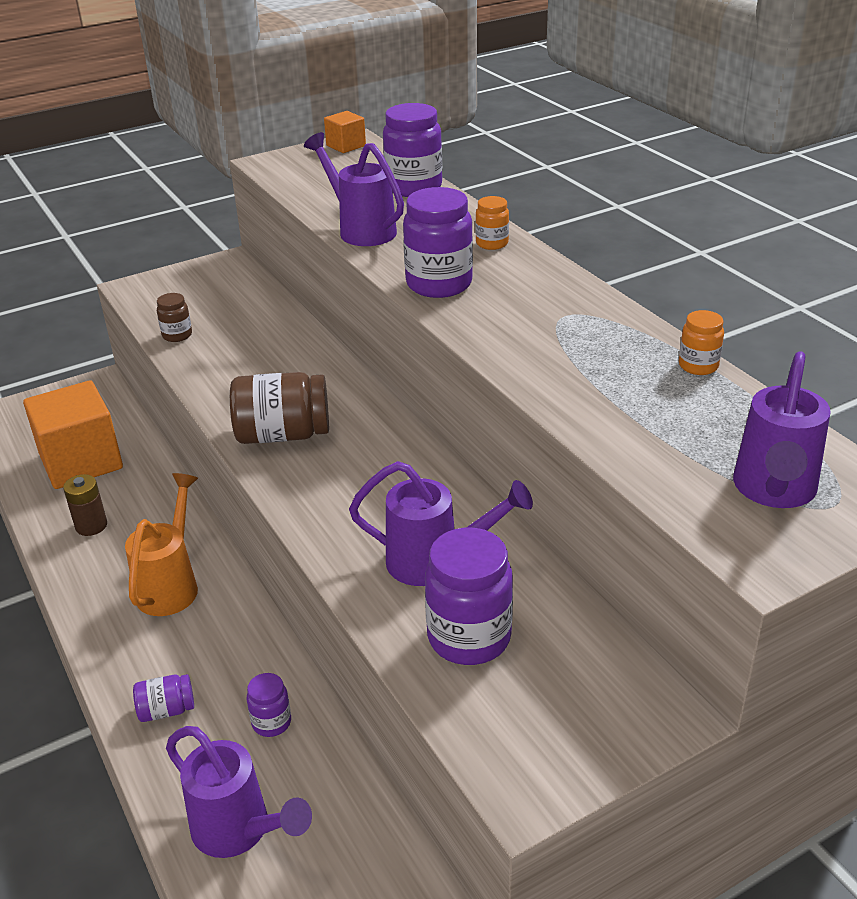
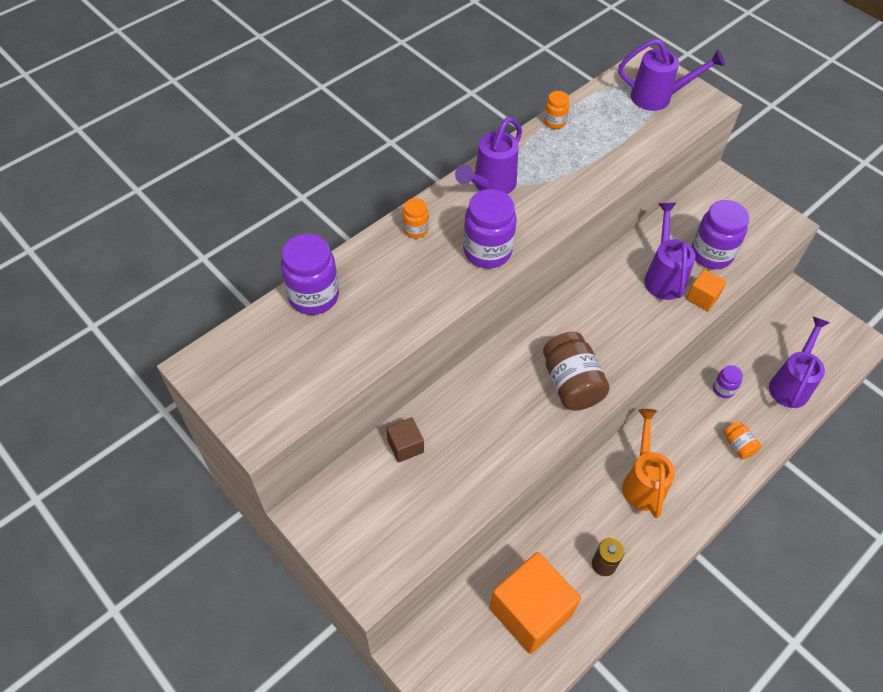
camera: 105 degrees left, 20 degrees up
orange watering can [125,473,198,616] -> orange watering can turned 90 degrees clockwise [622,409,675,518]
purple jar [133,674,194,722] -> orange jar [723,421,761,459]
brown jar [157,293,192,342] -> none
purple watering can [304,132,404,246] -> purple watering can moved to [455,117,522,194]
orange cube [324,111,366,153] -> orange cube moved to [686,269,727,311]
none -> brown cube [386,417,424,463]

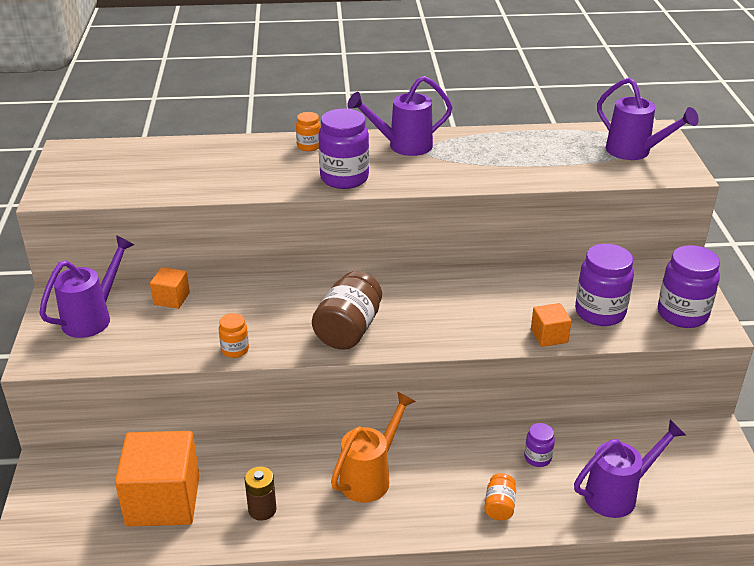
camera: 40 degrees right, 20 degrees down
purple jar [281,234,339,315] -> purple jar moved to [658,245,720,328]
brown cube [386,417,424,463] -> orange cube [150,267,190,309]
orange jar [544,91,570,129] -> orange jar moved to [219,313,249,358]
purple watering can [644,203,696,300] -> purple watering can moved to [39,235,134,338]

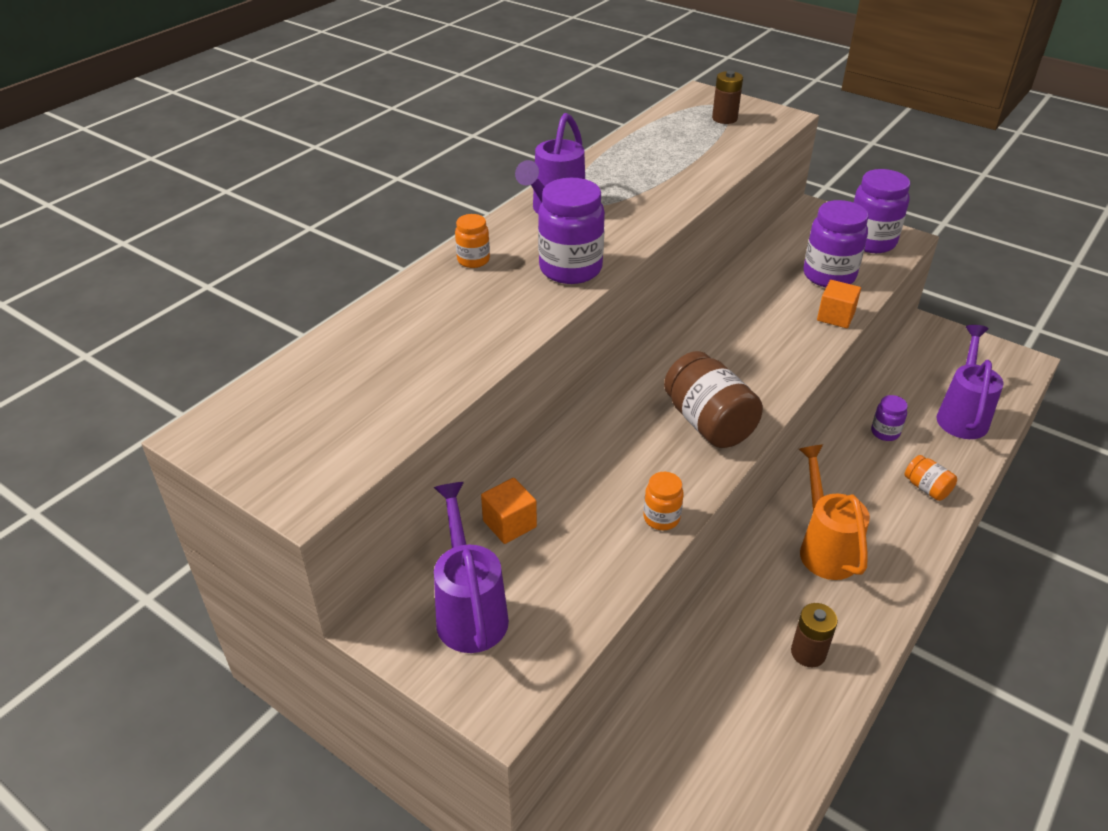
camera: 50 degrees left, 5 degrees up
orange cube [115,431,200,527] -> none
purple watering can [597,77,699,160] -> brown battery [712,71,743,124]

